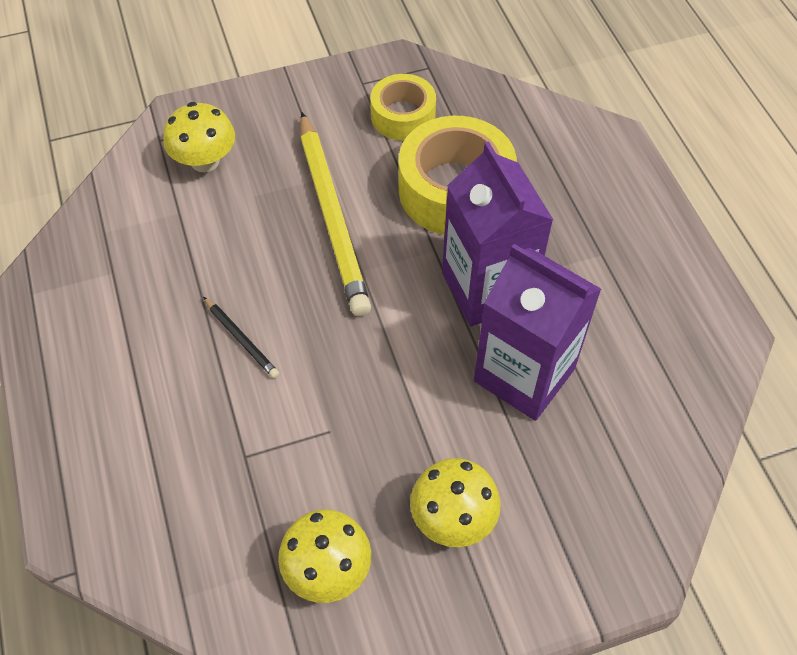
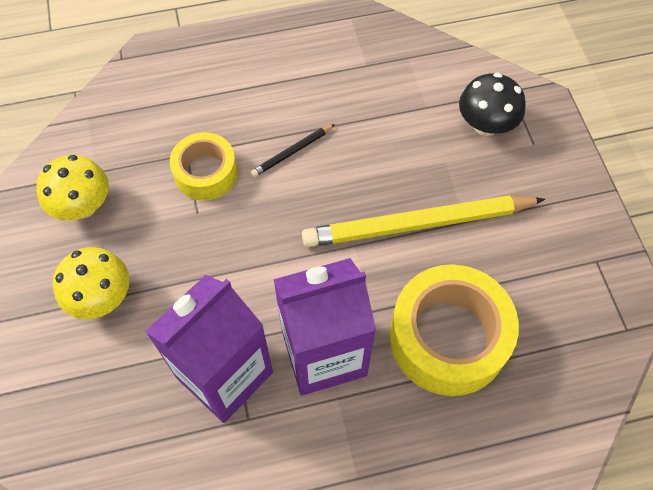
camera: 95 degrees right, 5 degrees up
yellow mushroom [163,102,235,172] -> black mushroom [459,73,526,136]
yellow tape [371,74,436,141] -> yellow tape moved to [170,132,237,201]

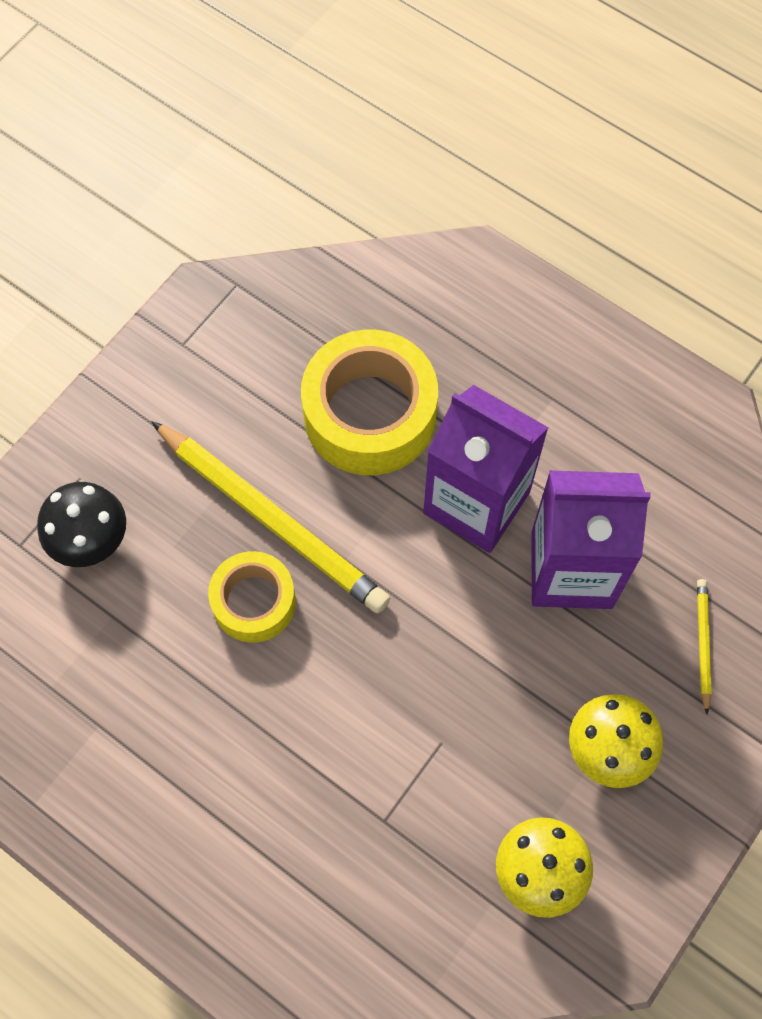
camera: 130 degrees left, 5 degrees up
yellow tape [170,132,237,201] -> yellow tape moved to [208,551,296,643]
black pencil [250,124,335,177] -> none
none -> yellow pencil [697,579,712,714]

